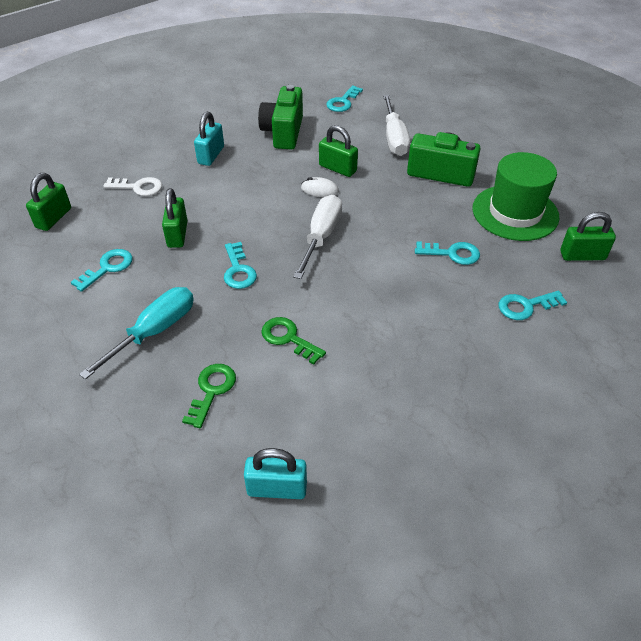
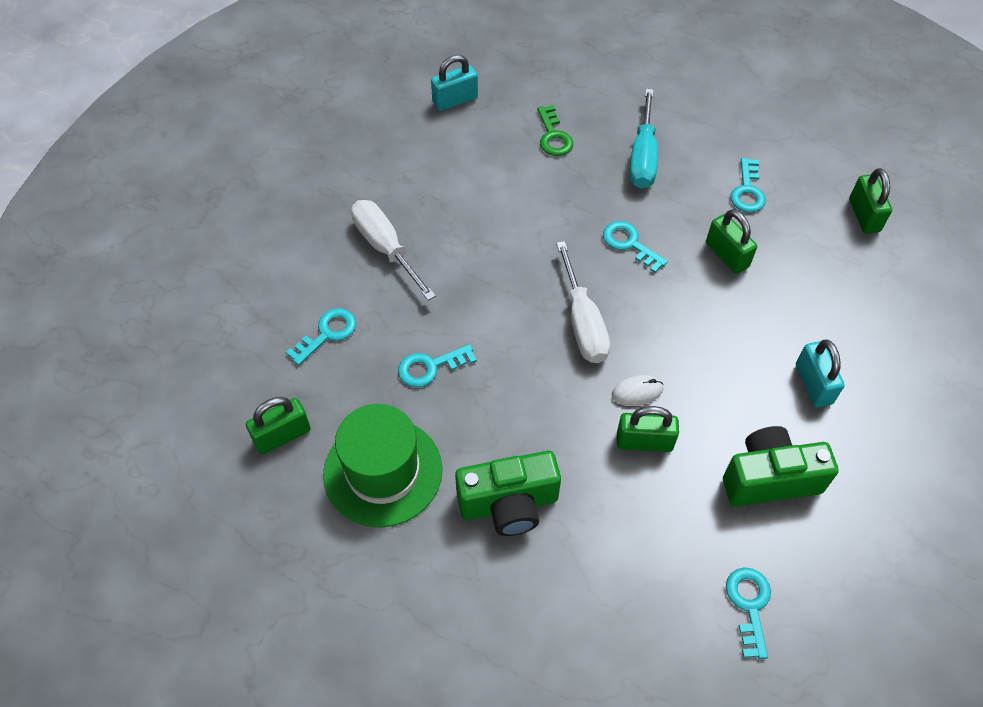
camera: 150 degrees right, 10 degrees up
white key [103,177,162,196] -> none
green camera [258,85,303,150] -> green camera turned 75 degrees counterclockwise [723,426,839,506]
green key [262,317,326,365] -> none
white screwdriver [383,95,410,156] -> white screwdriver moved to [351,200,436,301]

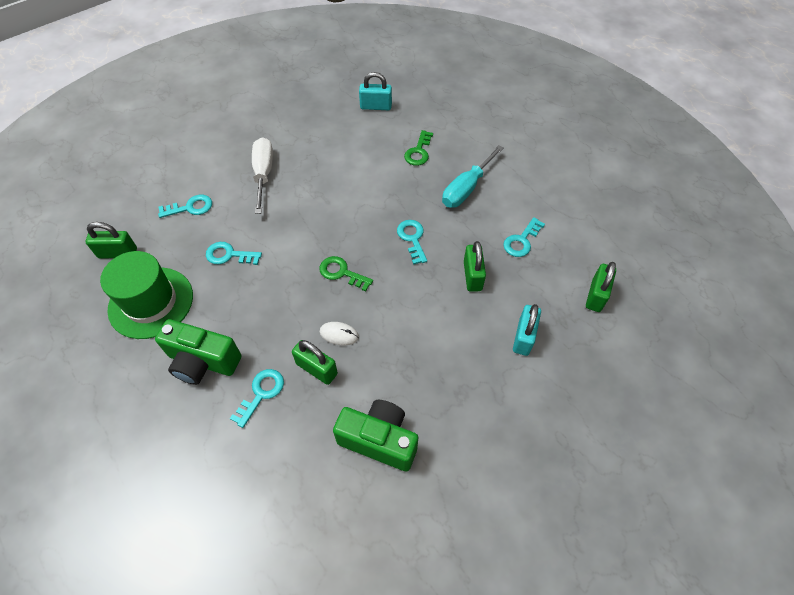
camera: 30 degrees right, 0 degrees up
white screwdriver [556,241,610,363] -> green key [320,256,373,292]
turquoise key [726,568,771,659] -> turquoise key moved to [230,369,284,428]
turquoise padlock [796,340,844,407] -> turquoise padlock moved to [513,304,541,356]

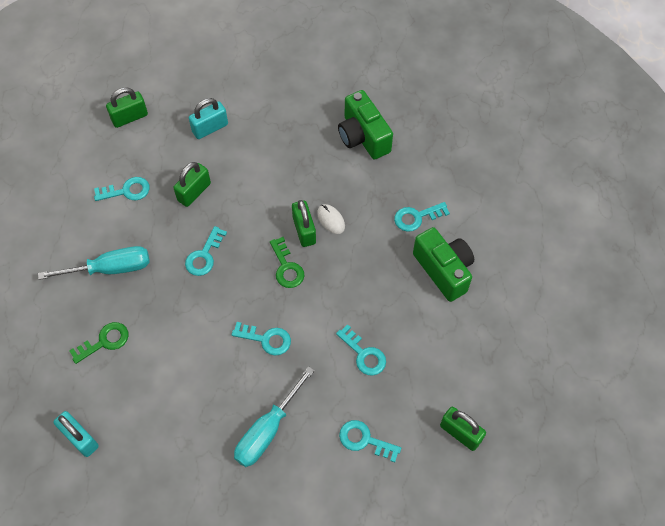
camera: 140 degrees left, 5 degrees up
green hat [100,251,193,339] -> none
white screwdriver [252,137,273,214] -> turquoise screwdriver [234,366,315,467]
green padlock [292,340,338,385] -> green padlock moved to [292,200,316,247]
none -> turquoise key [231,322,291,356]

